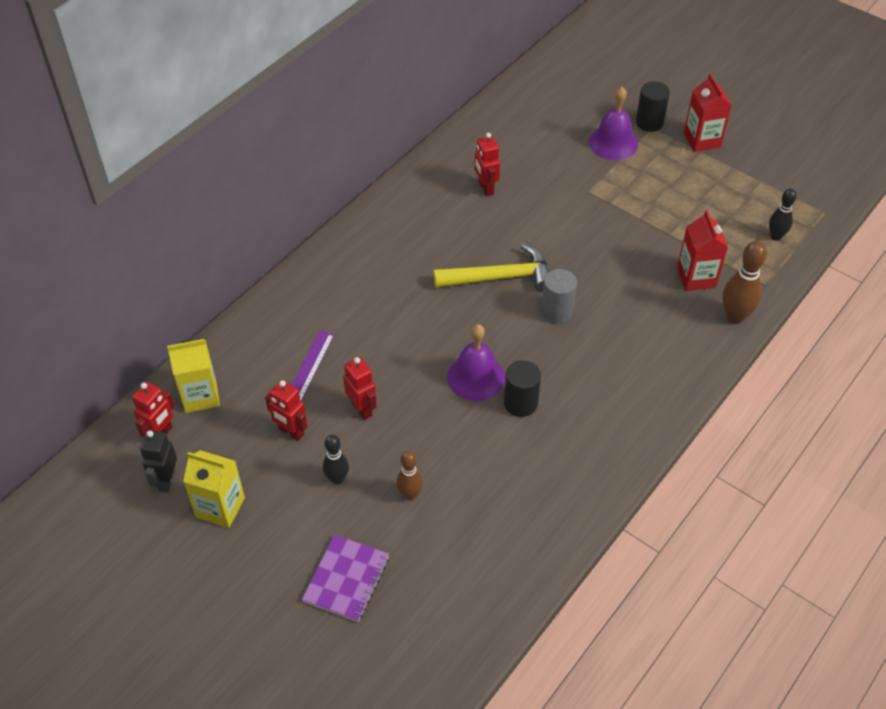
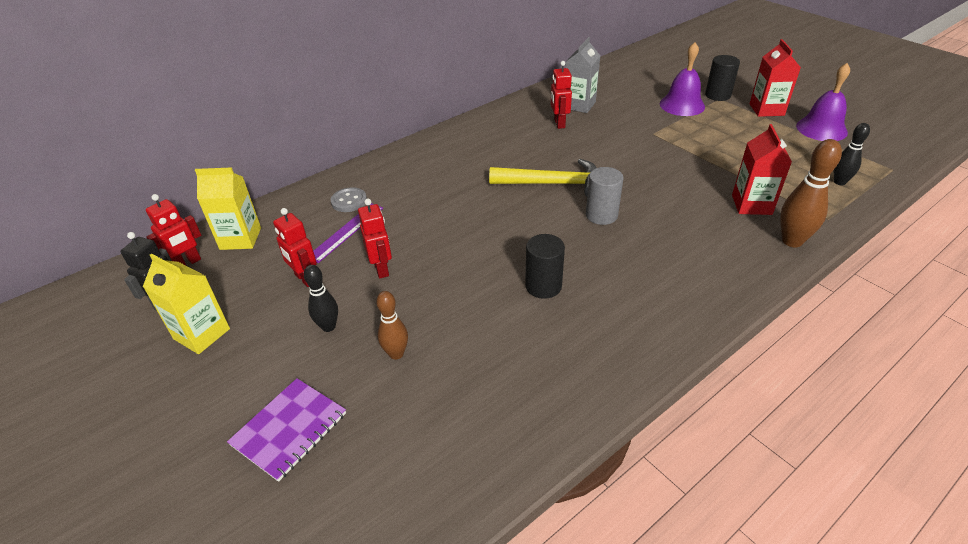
camera: 15 degrees right, 10 degrees down
purple bell [447,324,505,401] -> purple bell moved to [796,63,850,141]
none -> grey button [331,187,367,212]
none -> grey carton [565,37,600,113]

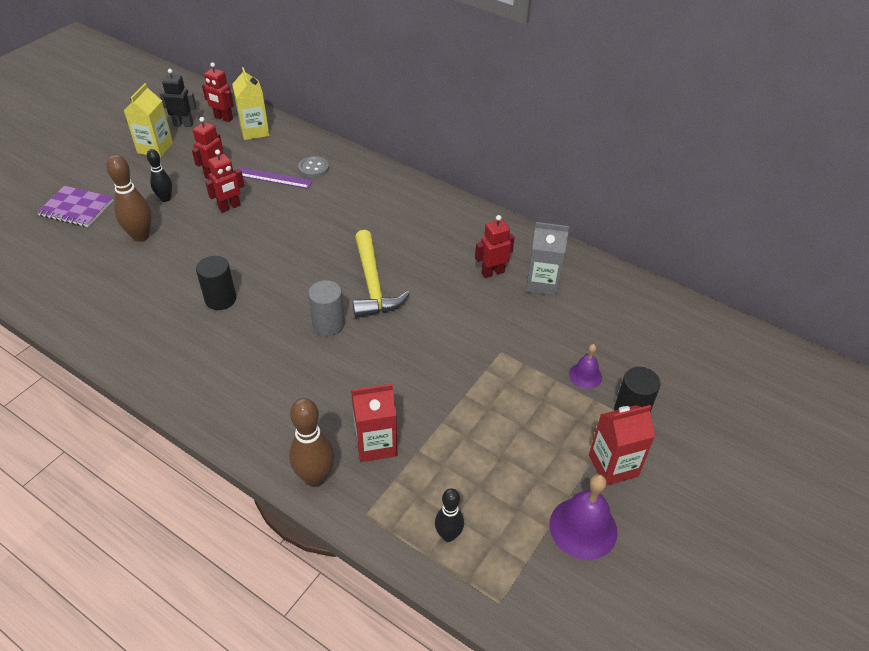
camera: 70 degrees right, 5 degrees up
brown bowling pin [376,291,408,359] -> brown bowling pin [106,155,152,242], size x1.57
purple bell [660,42,705,116] -> purple bell [569,344,602,389], size x0.57

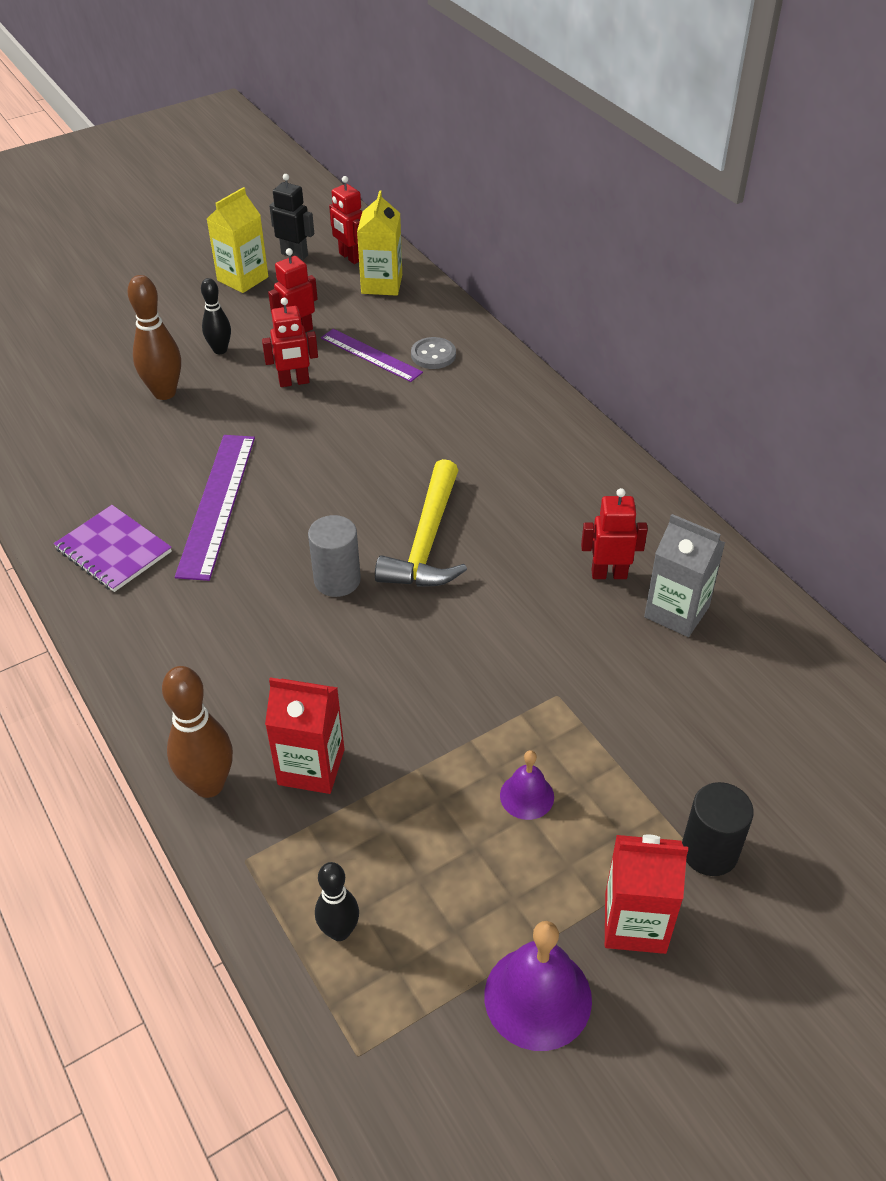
camera: 25 degrees right, 0 degrees up
purple notebook [37,186,113,227] -> purple notebook moved to [54,505,172,592]
black cylinder [196,256,236,310] -> purple ruler [175,435,255,581]
purple bell [569,344,602,389] -> purple bell moved to [500,750,554,820]

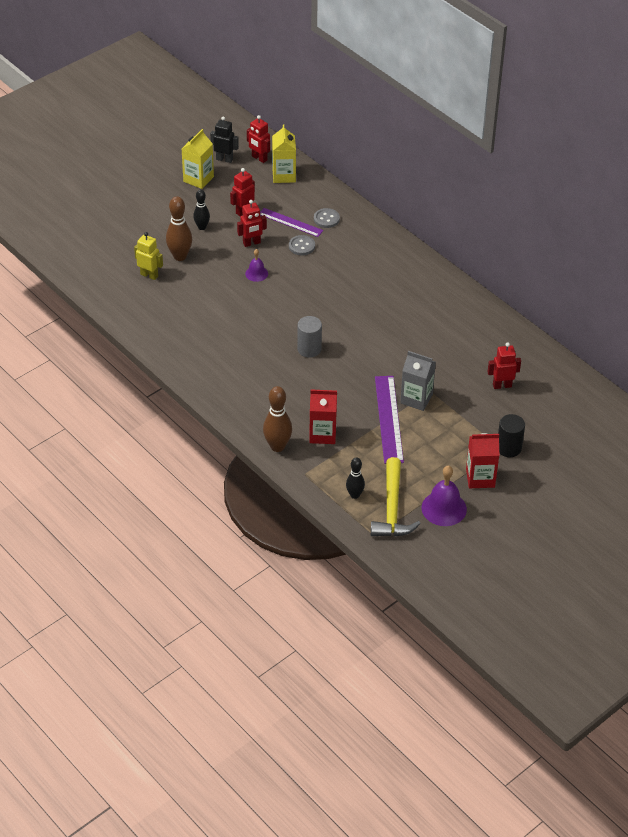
camera: 10 degrees left, 0 degrees up
purple notebook [54,505,172,592] -> none
purple ruler [175,435,255,581] -> purple ruler moved to [375,376,404,464]
yellow hammer [375,459,467,587] -> yellow hammer moved to [371,457,421,536]
purple bell [500,750,554,820] -> purple bell moved to [245,249,268,282]
red robot [581,488,648,579] -> red robot moved to [488,343,521,389]
grey carton [644,514,725,637] -> grey carton moved to [400,351,436,411]
none -> yellow robot [134,232,163,280]
none -> grey button [289,235,315,256]

